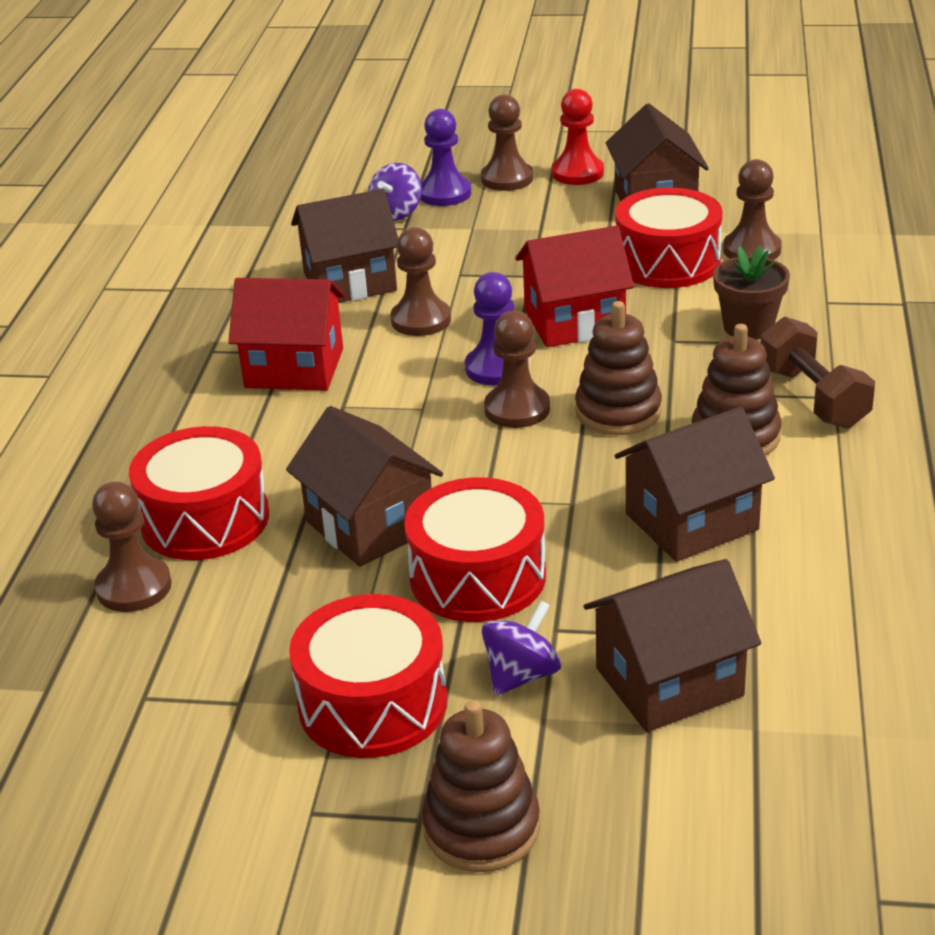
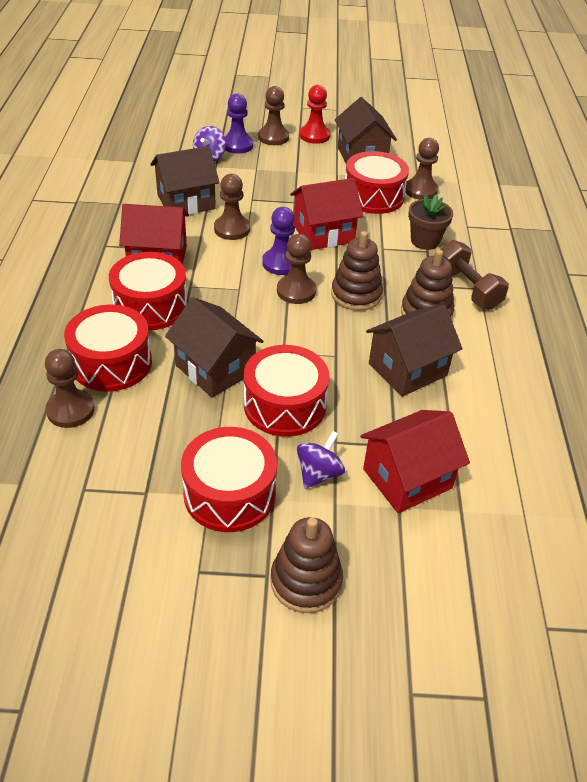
camera: 10 degrees left, 10 degrees up
brown house [584,559,761,732] -> red house [360,410,470,513]
none -> red drum [109,252,188,330]

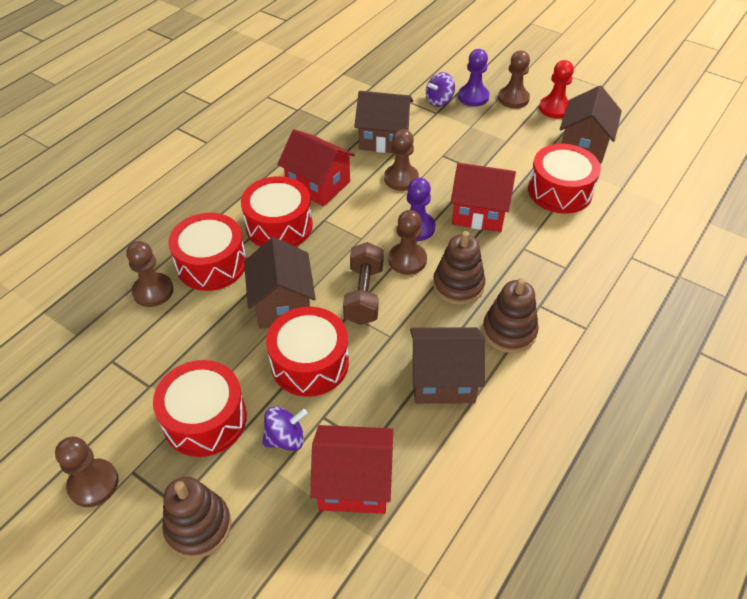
camera: 35 degrees right, 5 degrees up
brown pawn [405,138,439,200] -> brown pawn moved to [55,436,119,507]
brown flower pot [408,194,453,250] -> none
brown dumbbell [440,240,509,310] -> brown dumbbell moved to [343,242,384,325]

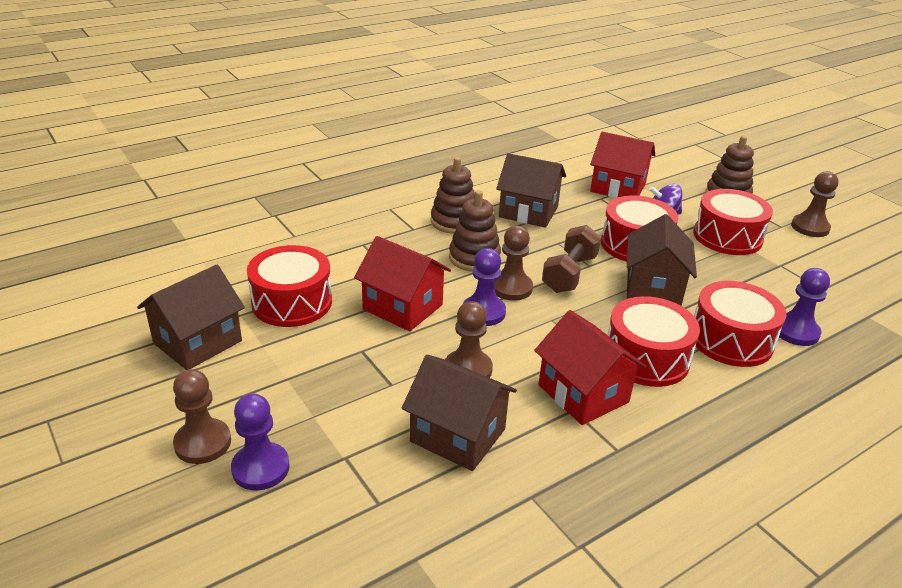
camera: 160 degrees left, 15 degrees down
brown pawn [127,241,174,307] -> purple pawn [779,268,830,346]
purple spinning top [426,72,455,107] -> none
red pawn [539,60,574,118] -> none

